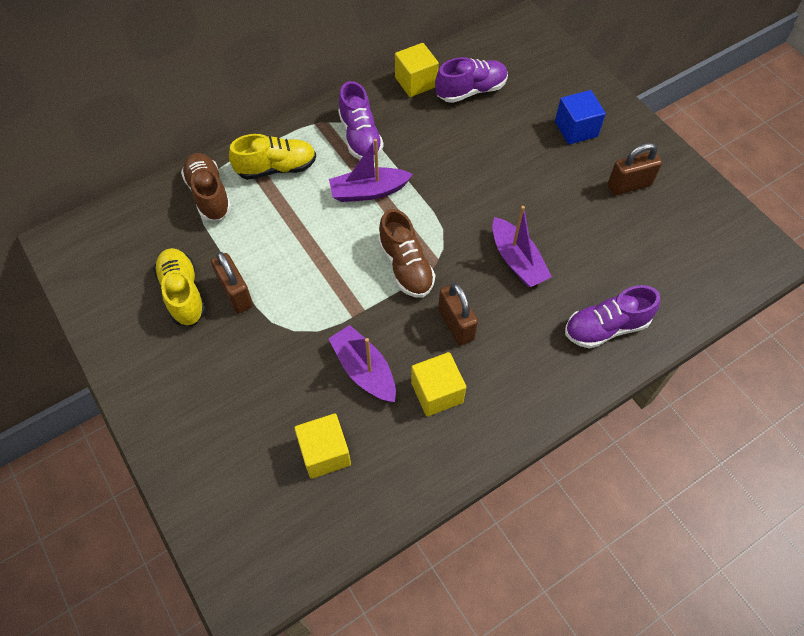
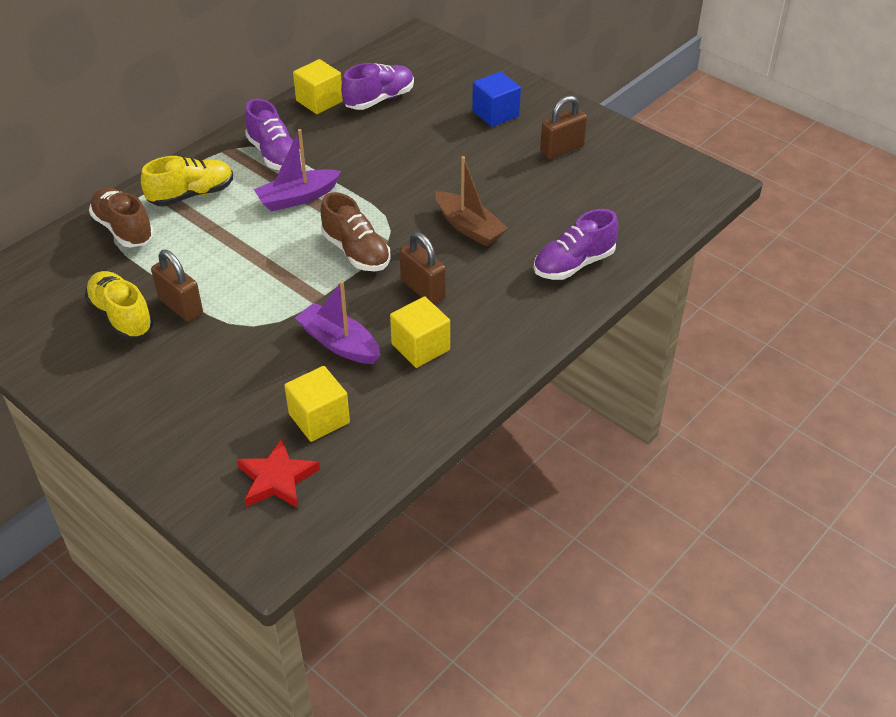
camera: 15 degrees left, 15 degrees down
purple boat [492,206,552,287] -> brown boat [435,156,508,247]
none -> red star [237,438,320,508]

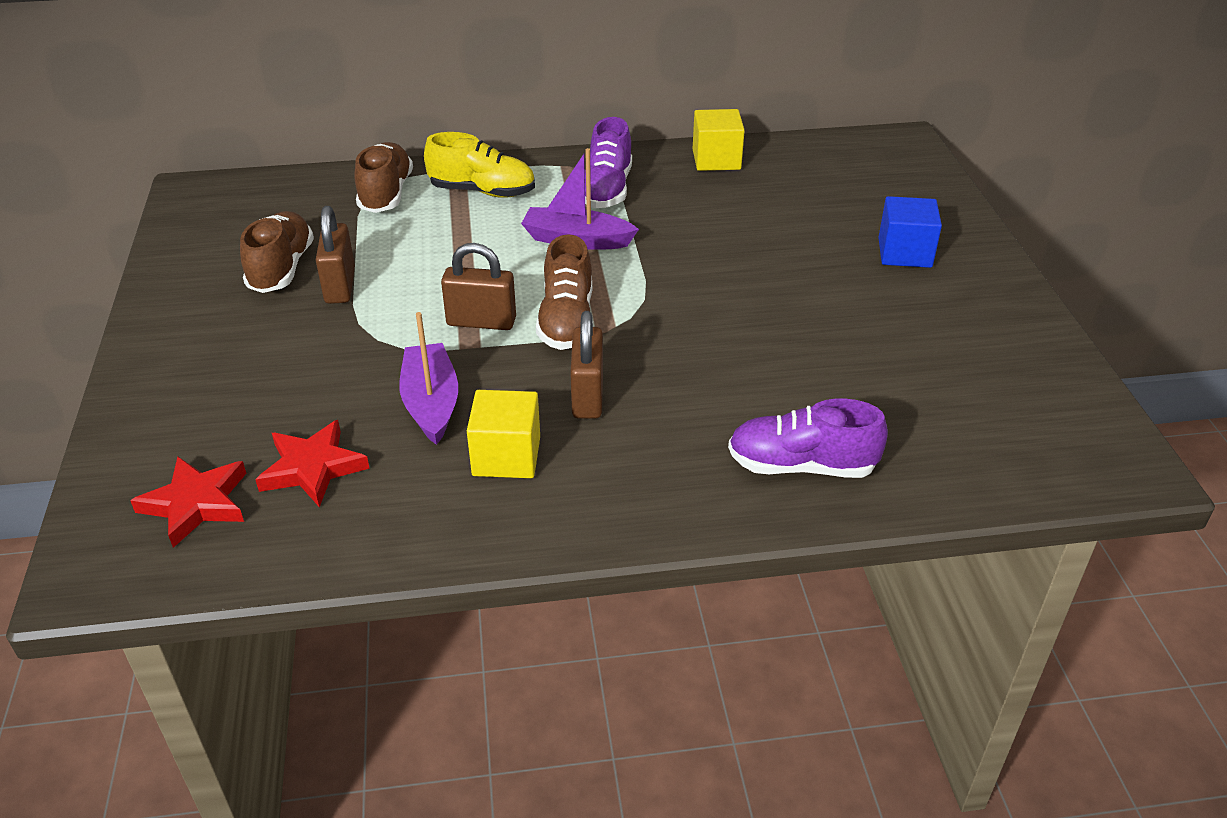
camera: 40 degrees right, 5 degrees down
yellow shoe [85,271,154,340] -> brown shoe [240,211,314,293]
yellow cube [284,366,350,442] -> red star [255,420,370,507]
purple shoe [341,63,414,110] -> none
brown boat [435,156,508,247] -> none
brown padlock [540,96,587,159] -> brown padlock moved to [441,243,516,330]

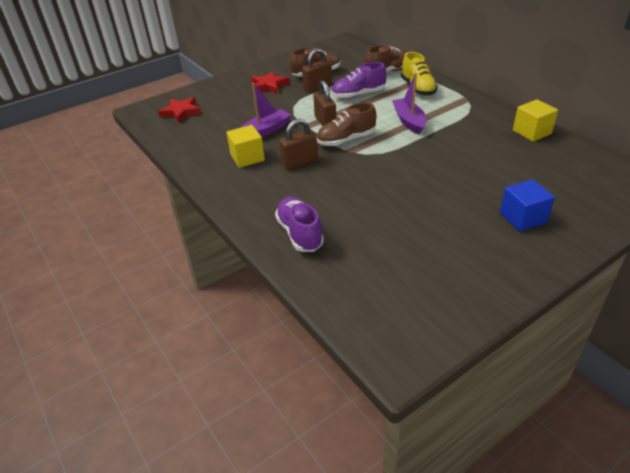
camera: 65 degrees right, 0 degrees up
red star [255,420,370,507] -> red star moved to [251,71,290,94]
purple shoe [585,117,632,208] -> purple shoe moved to [332,62,387,99]

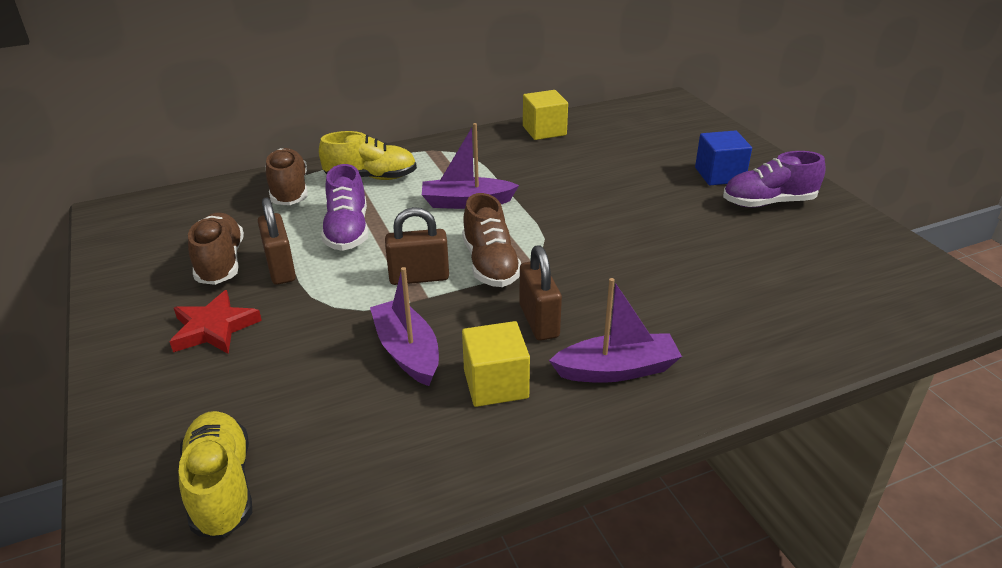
camera: 80 degrees left, 5 degrees down
red star [158,97,201,123] -> yellow shoe [179,411,252,538]
purple shoe [275,196,324,252] -> purple shoe moved to [723,151,826,208]
none -> purple boat [549,278,682,383]

